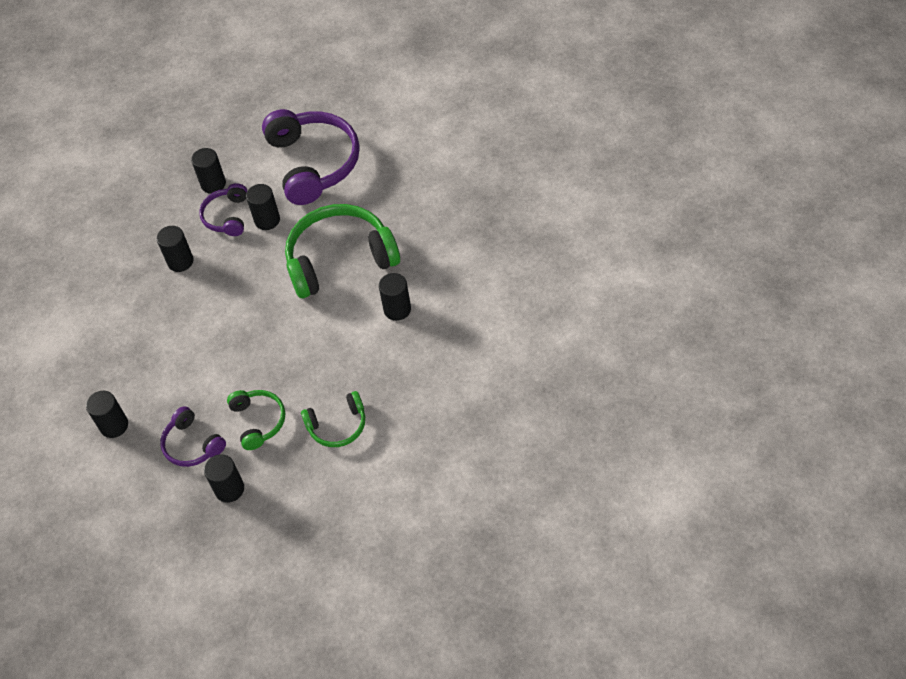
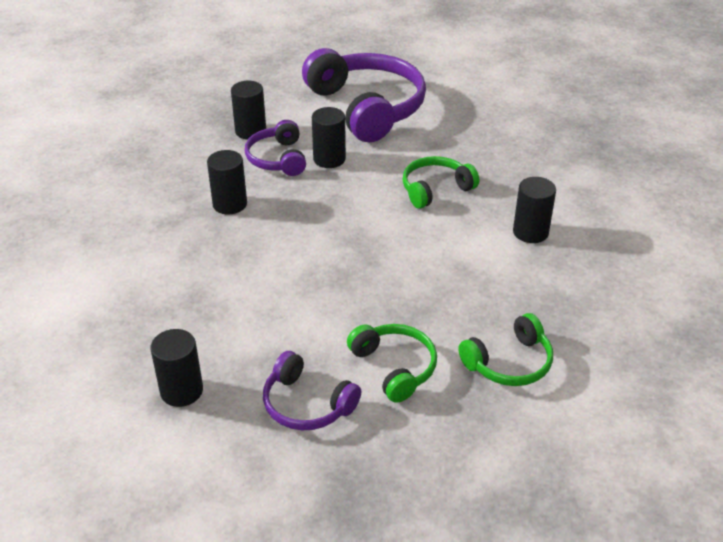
camera: 15 degrees left, 15 degrees down
black cylinder [204,454,244,503] -> none
green headphones [285,204,400,298] -> green headphones [402,156,479,209], size x0.52

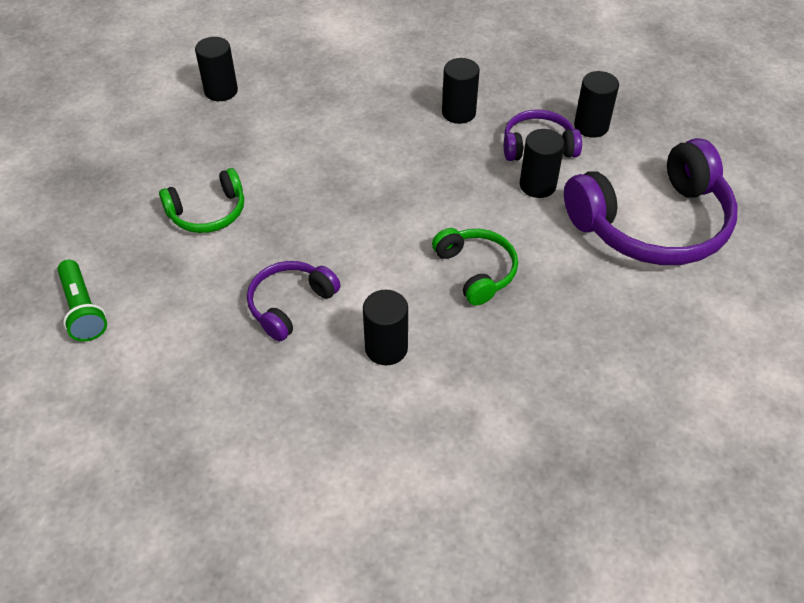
camera: 95 degrees right, 10 degrees up
purple headphones [263,351,361,430] -> purple headphones moved to [247,261,340,342]
green headphones [458,313,553,386] -> none
none -> green flashlight [57,260,107,342]

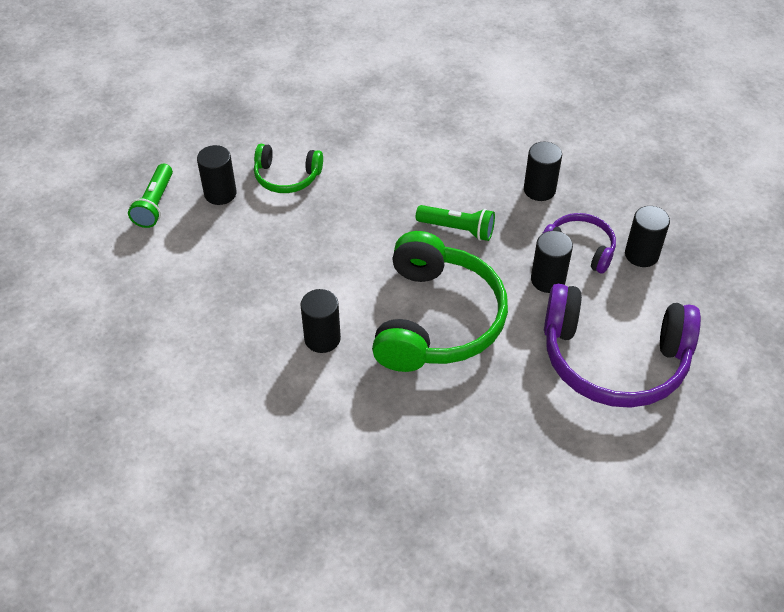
camera: 35 degrees right, 0 degrees up
black cylinder [195,37,238,101] -> black cylinder moved to [197,145,237,205]
purple headphones [247,261,340,342] -> none
green headphones [432,228,518,306] -> green headphones [372,231,508,372], size x1.93
none -> green flashlight [416,205,495,241]

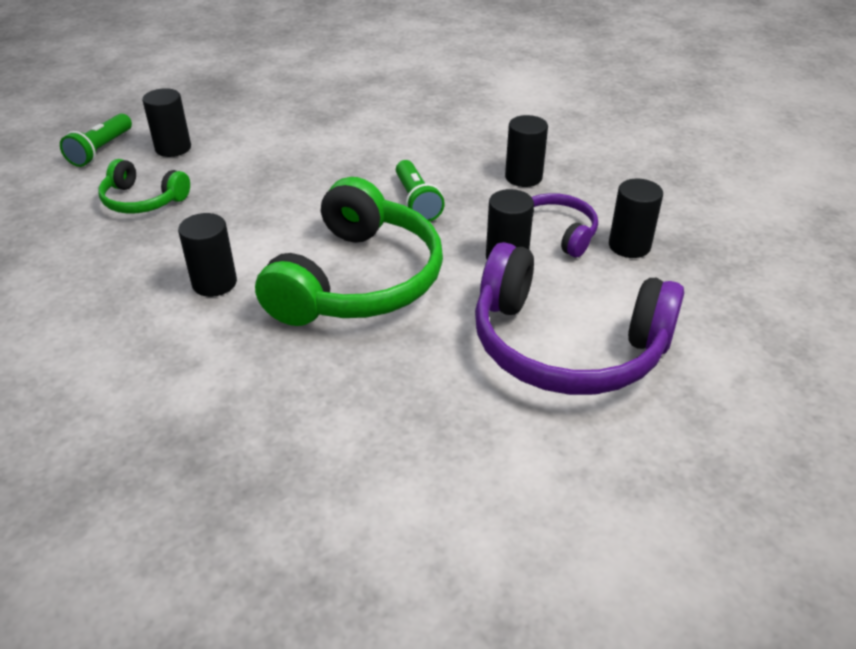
camera: 10 degrees right, 10 degrees down
green headphones [254,144,323,193] -> green headphones moved to [98,159,190,214]
green flashlight [416,205,495,241] -> green flashlight turned 45 degrees clockwise [396,160,445,222]

